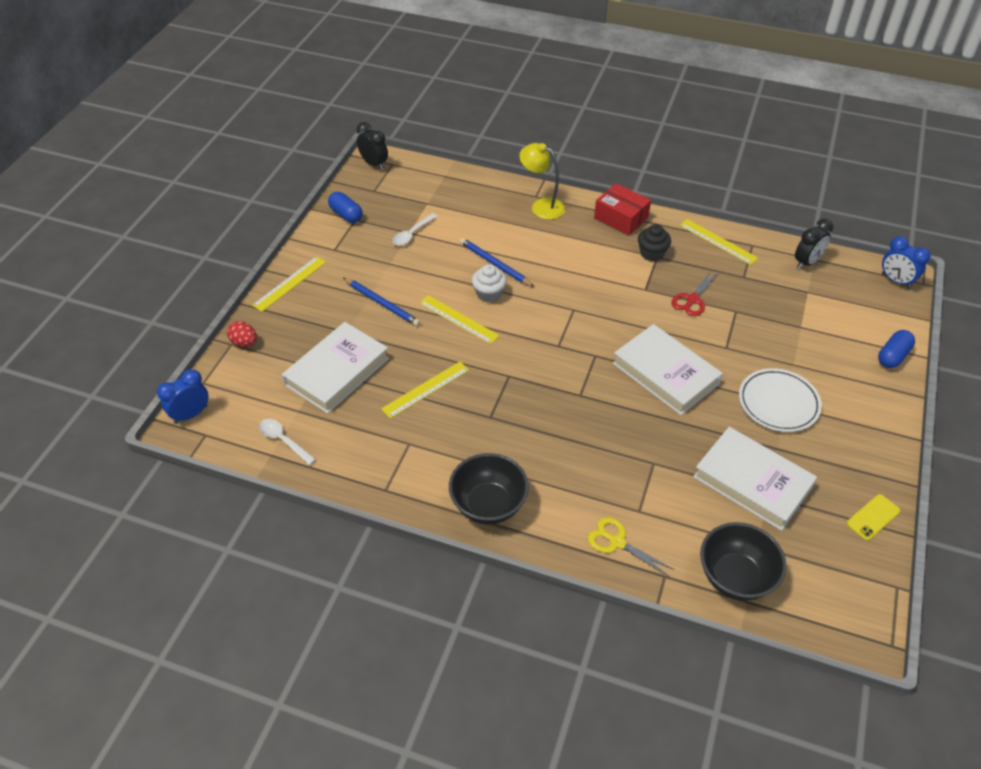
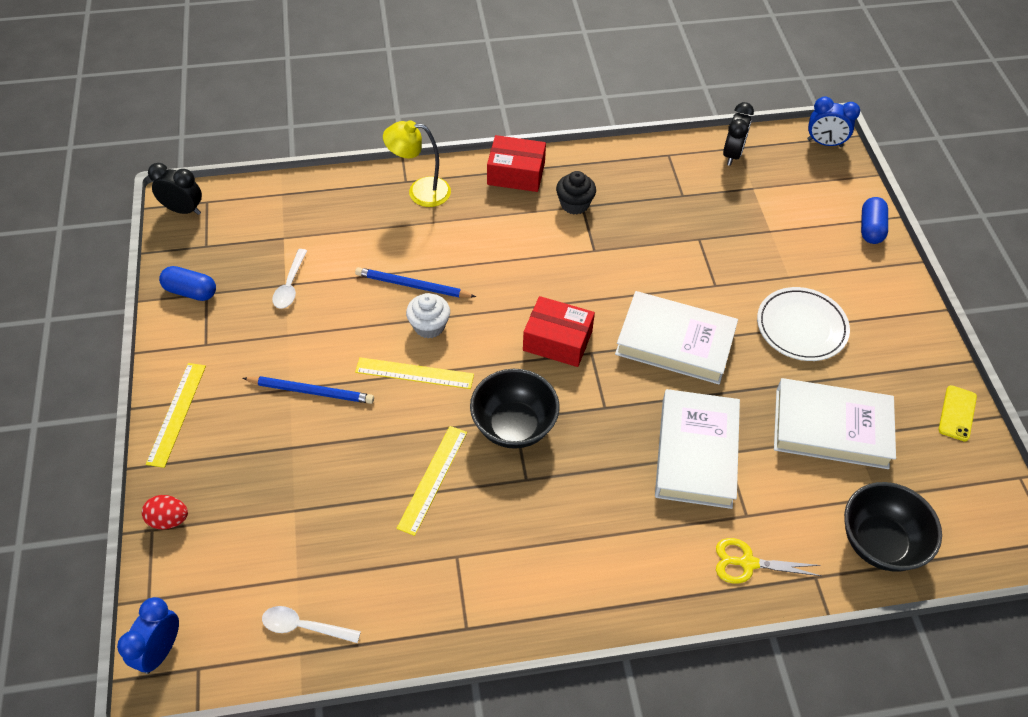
camera: 30 degrees left, 5 degrees up
white book [282,322,389,414] -> white book moved to [655,389,740,509]
black bowl [449,453,529,524] -> black bowl moved to [470,369,560,449]
red scissors [671,270,719,316] -> none
yellow ruler [679,219,758,265] -> none
none -> red box [523,296,595,367]

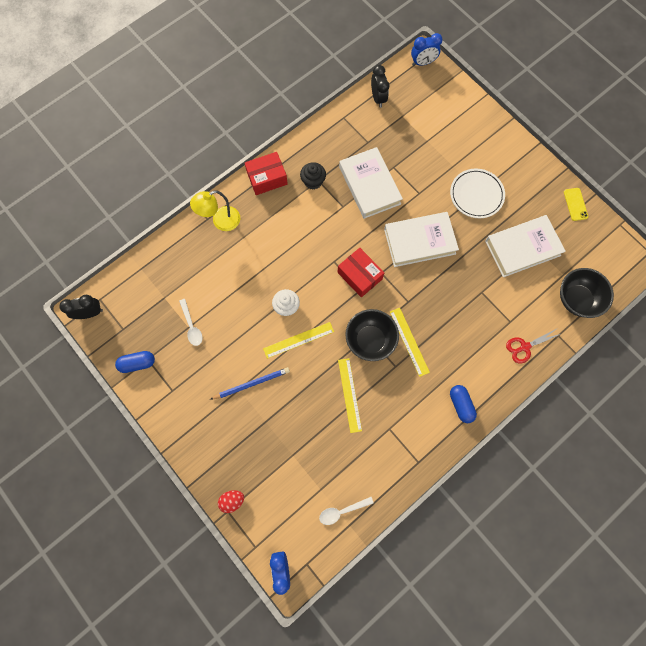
camera: 30 degrees left, 20 degrees up
yellow ruler [146,363,206,468] -> yellow ruler moved to [390,308,430,377]
blue pencil [355,267,476,298] -> none
red box [523,296,595,367] -> red box turned 60 degrees clockwise [338,248,384,297]
white book [655,389,740,509] -> white book moved to [339,147,403,219]
yellow scissors [716,538,821,584] -> red scissors [506,328,560,363]
blue capsule [861,197,888,244] -> blue capsule moved to [450,385,477,423]

